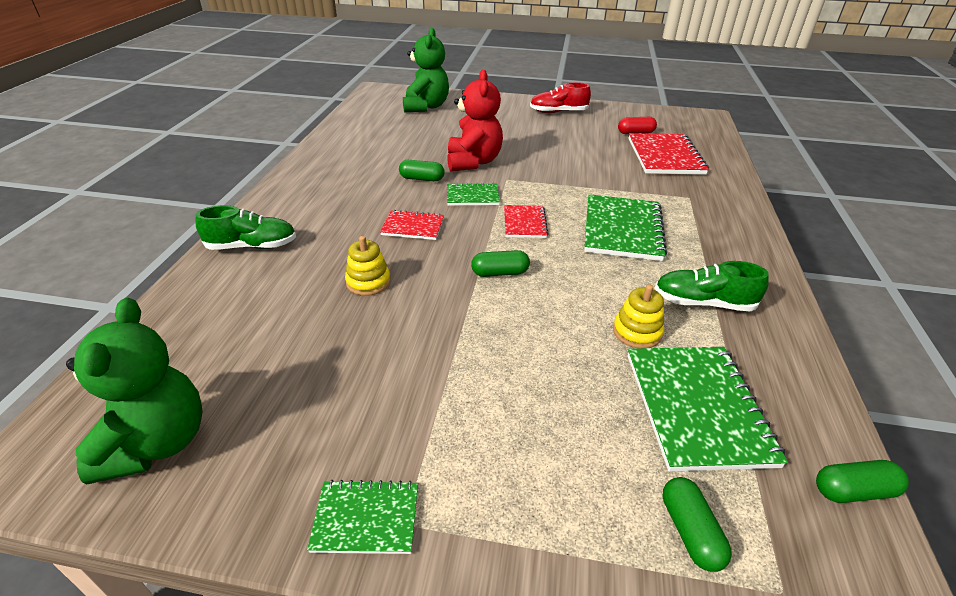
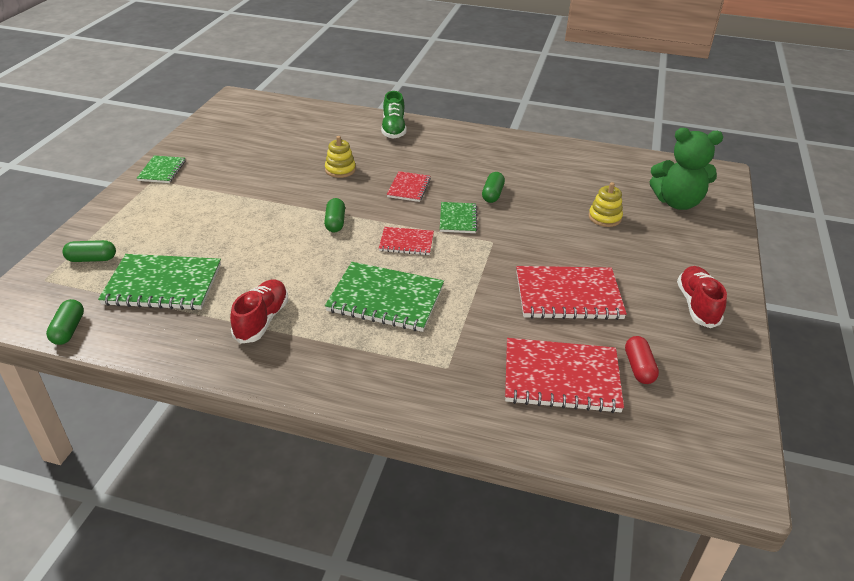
camera: 95 degrees right, 0 degrees up
green teddy bear [66,298,203,485] -> none
red teddy bear [447,70,503,171] -> none
yellow stacking toy [613,284,664,348] -> yellow stacking toy moved to [589,182,623,227]
green shoe [655,261,769,311] -> red shoe [230,279,288,344]
none -> red notebook [516,266,627,320]

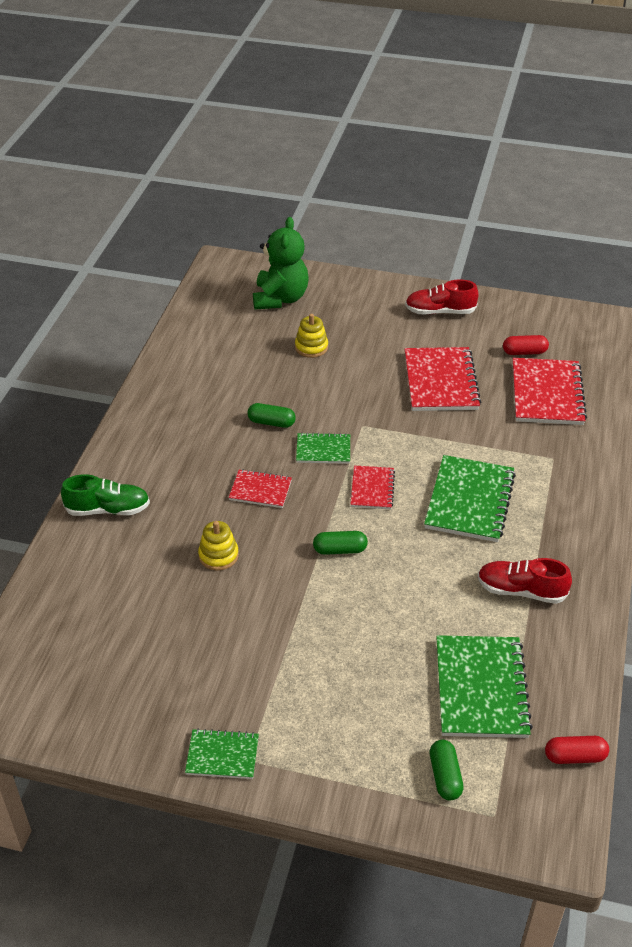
camera: 90 degrees left, 5 degrees up
green capsule [46,299,84,345] -> red capsule [545,736,609,764]

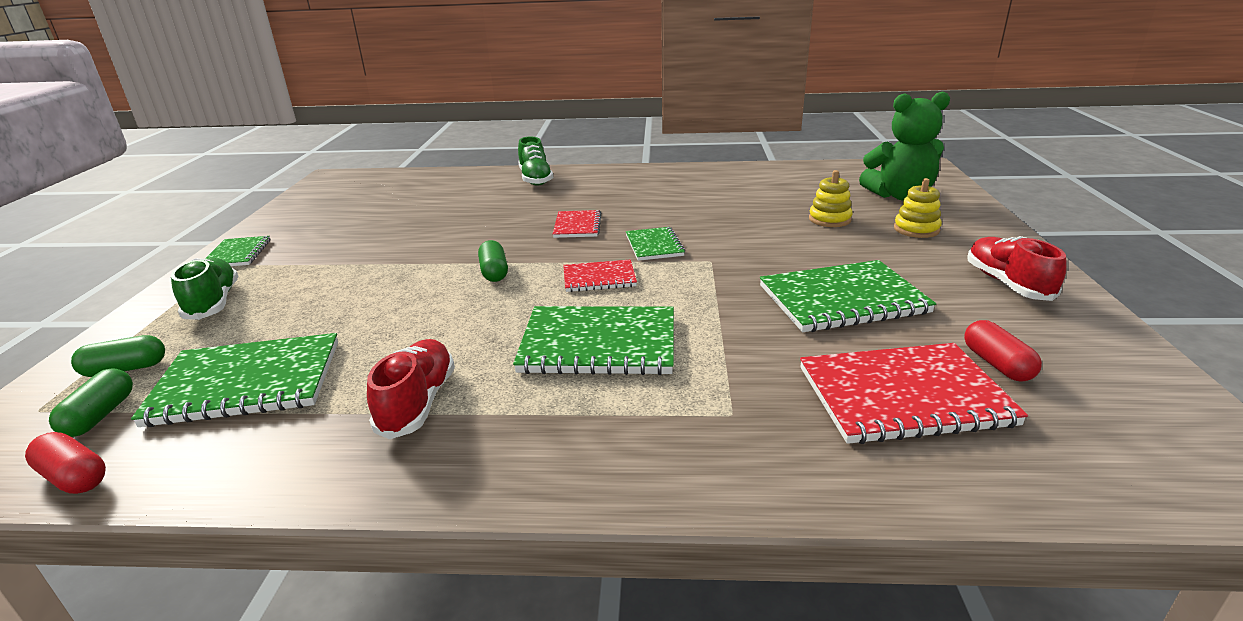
camera: 80 degrees right, 15 degrees down
yellow stacking toy [198,521,239,571] -> yellow stacking toy moved to [894,178,942,238]
green capsule [247,403,296,428] -> green capsule moved to [49,368,133,437]
red notebook [405,347,481,411] -> green notebook [760,260,936,332]
red capsule [545,736,609,764] -> red capsule turned 45 degrees counterclockwise [25,432,106,494]
none -> green shoe [171,258,238,320]

